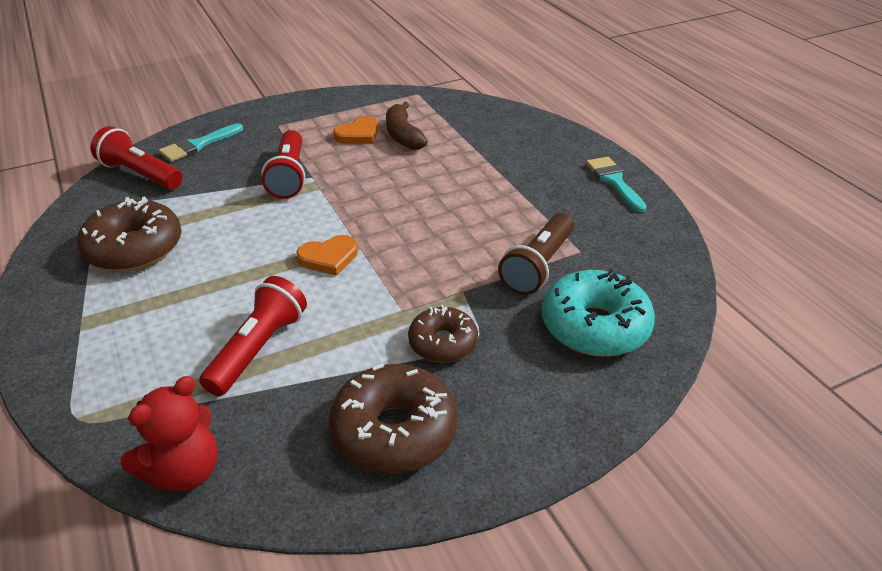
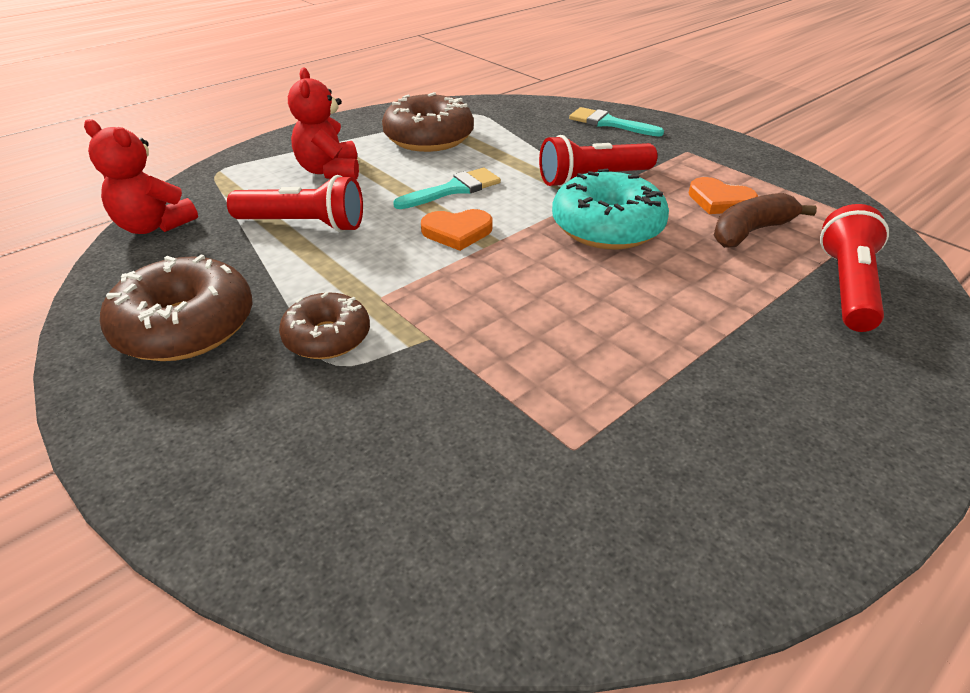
camera: 75 degrees right, 0 degrees up
red flashlight [91,126,183,189] -> red flashlight moved to [820,204,889,332]
orange heart [296,235,358,276] -> orange heart turned 60 degrees counterclockwise [421,209,493,251]
brown flashlight [498,213,574,295] -> none
turquoise donut [542,269,655,357] -> turquoise donut moved to [552,169,669,249]
turquoise brush [586,157,646,212] -> turquoise brush moved to [393,167,501,209]
none -> red teddy bear [288,68,359,179]

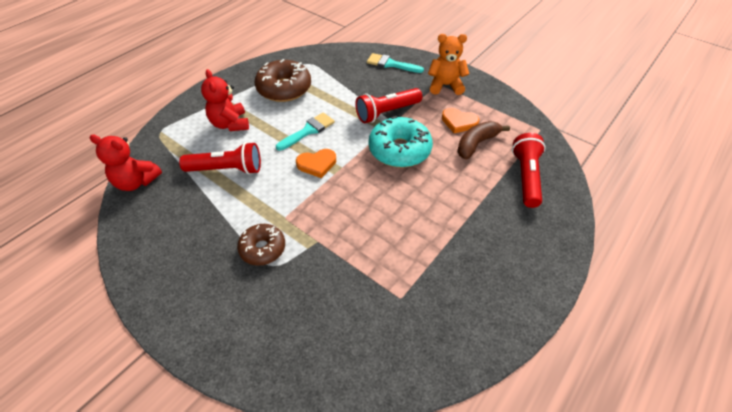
camera: 10 degrees left, 10 degrees up
brown donut [100,255,252,361] -> none
none -> orange teddy bear [428,34,469,95]

